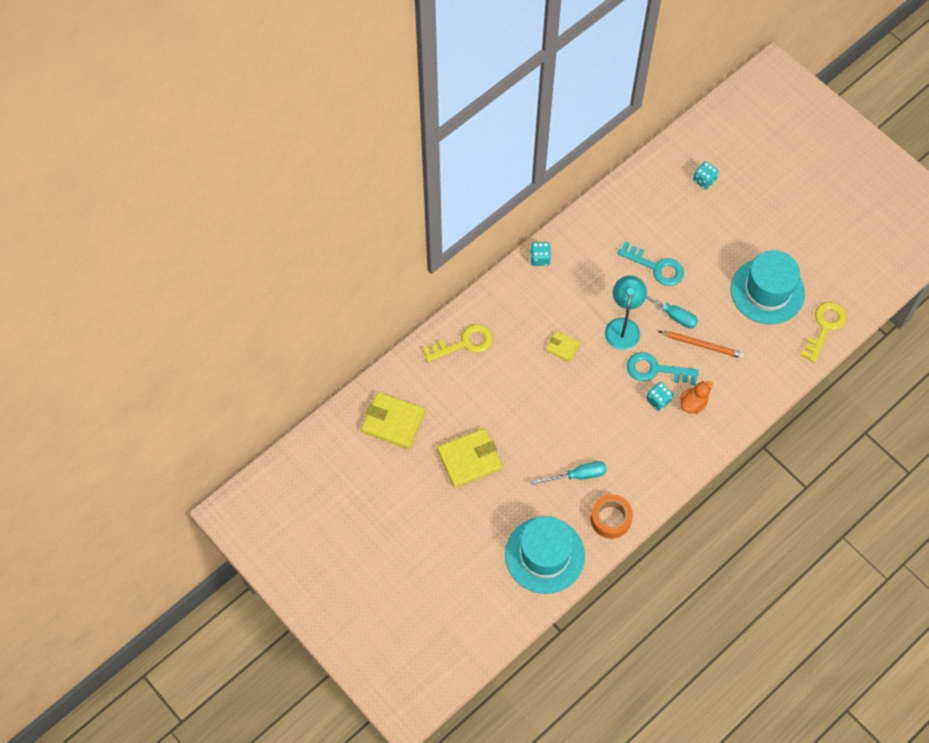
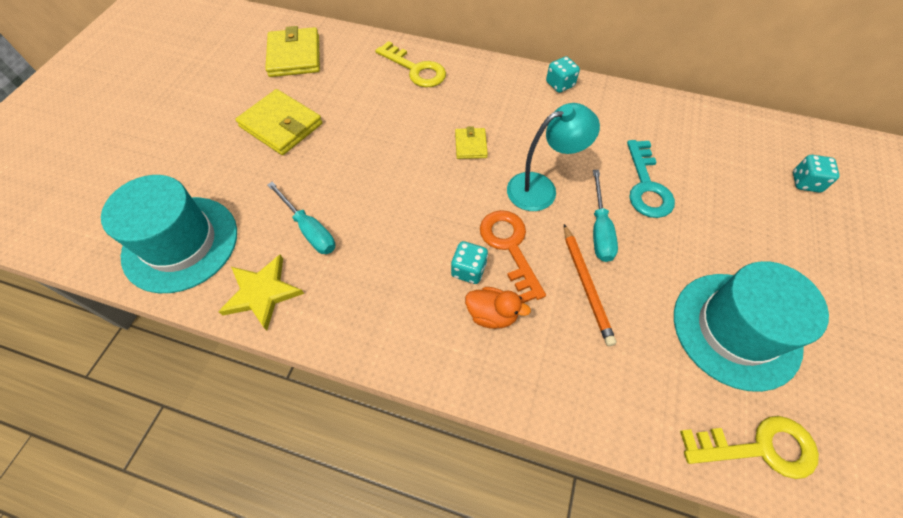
camera: 60 degrees right, 5 degrees down
orange tape [591,494,633,539] -> yellow star [218,255,304,331]
turquoise key [627,352,699,385] -> orange key [480,210,546,303]

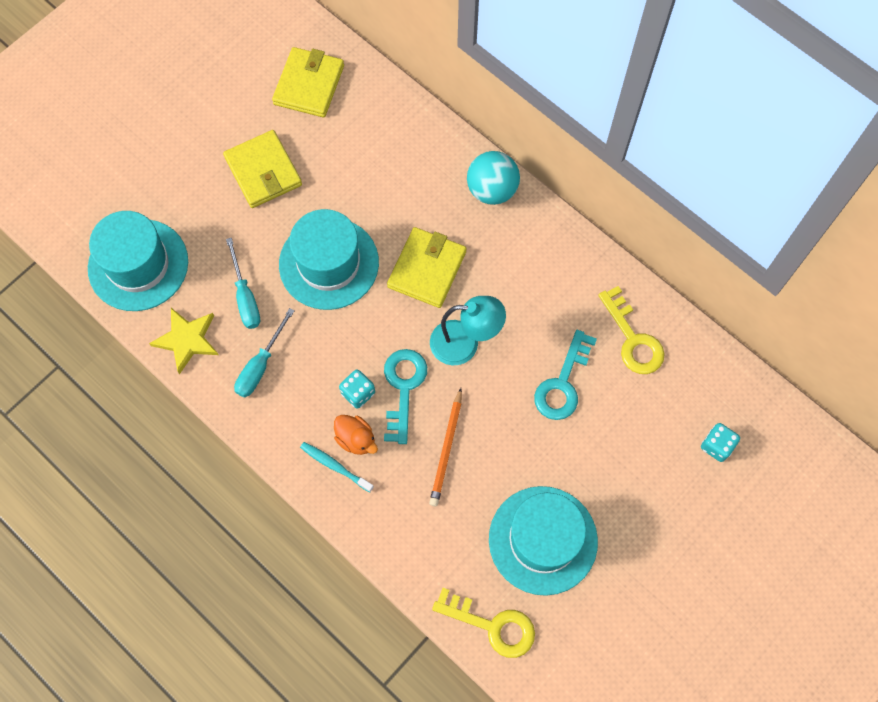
camera: 25 degrees right, 10 degrees up
yellow key [375,41,446,87] -> yellow key moved to [598,286,665,374]
yellow wallet [455,127,488,159] -> yellow wallet [387,227,466,308], size x1.87
orange key [480,210,546,303] -> turquoise key [384,349,427,444]
turquoise dice [546,56,580,93] -> none
turquoise screwdriver [593,170,618,262] -> turquoise screwdriver moved to [234,308,295,398]
none -> turquoise hat [279,209,379,310]
none -> turquoise toothbrush [300,442,374,492]
none -> turquoise ball [467,151,520,205]

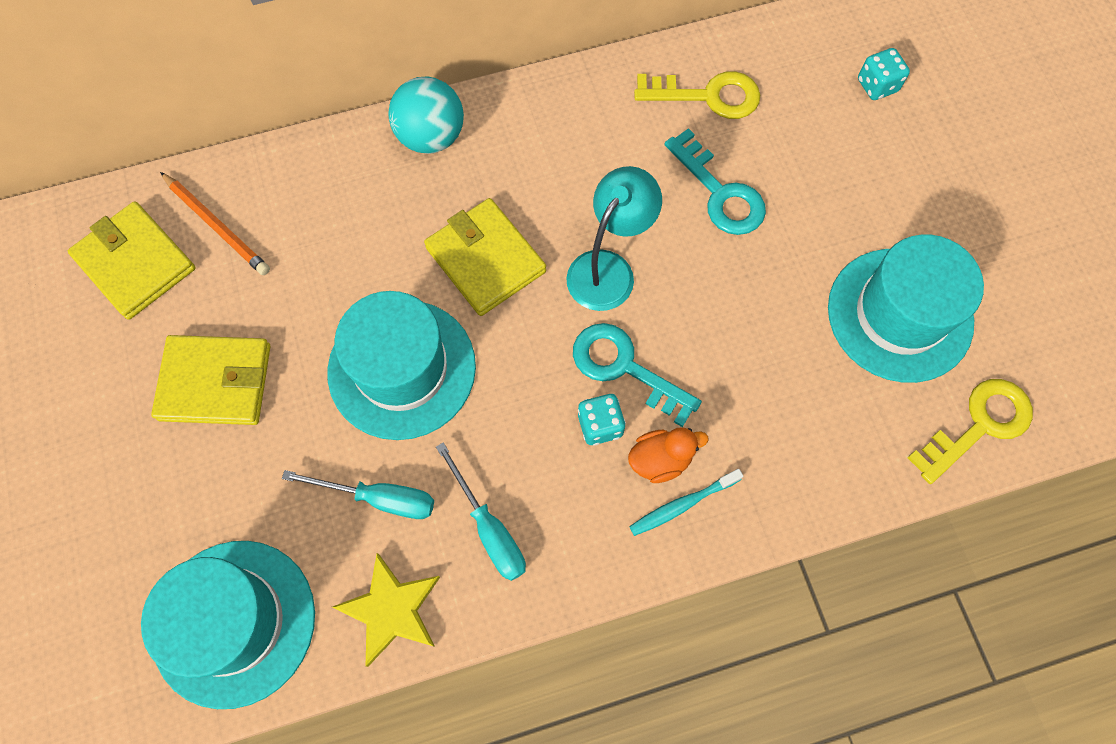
camera: 60 degrees left, 0 degrees up
orange pencil [429,388,462,506] -> orange pencil moved to [160,172,270,275]

